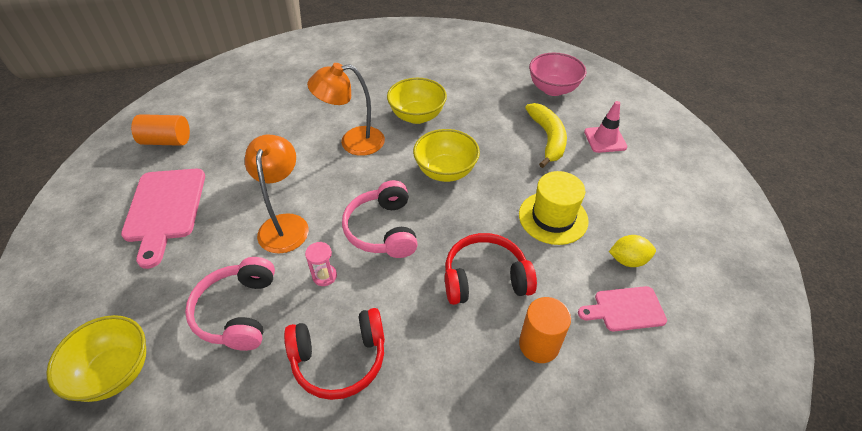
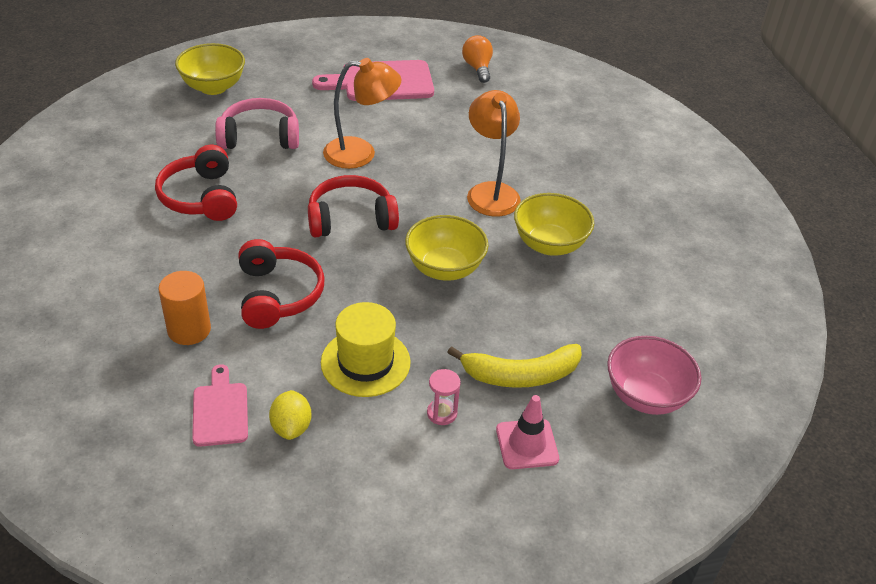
camera: 85 degrees right, 5 degrees down
orange cylinder [131,114,190,146] -> orange light bulb [462,35,493,83]
pink hourglass [305,242,337,286] -> pink hourglass moved to [427,369,461,425]
pink headphones [342,180,418,258] -> red headphones [308,175,399,238]

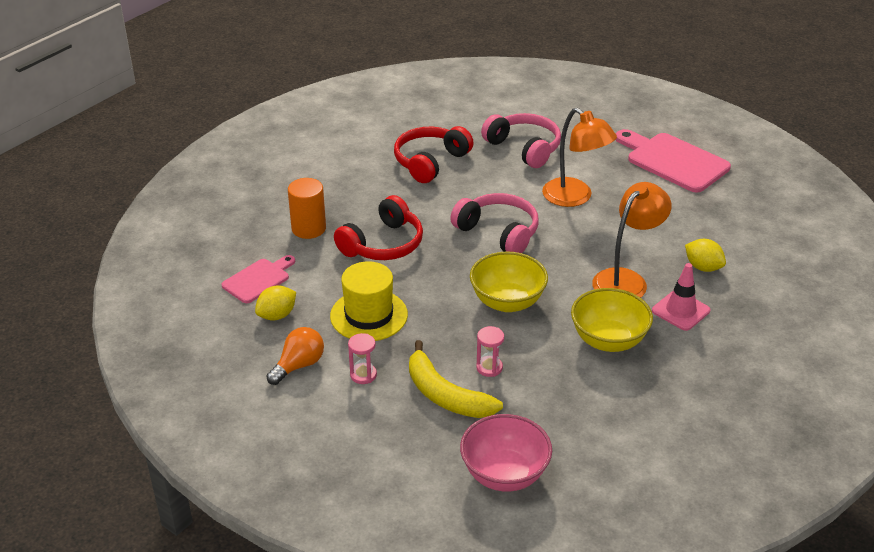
camera: 55 degrees right, 5 degrees down
yellow bowl [175,43,245,95] -> none
red headphones [308,175,399,238] -> pink headphones [450,193,539,253]
orange light bulb [462,35,493,83] -> orange light bulb moved to [267,327,324,385]
pink traffic cone [496,395,559,469] -> pink traffic cone moved to [652,263,710,331]
none -> pink hourglass [476,326,504,377]
none -> yellow lemon [685,239,726,272]

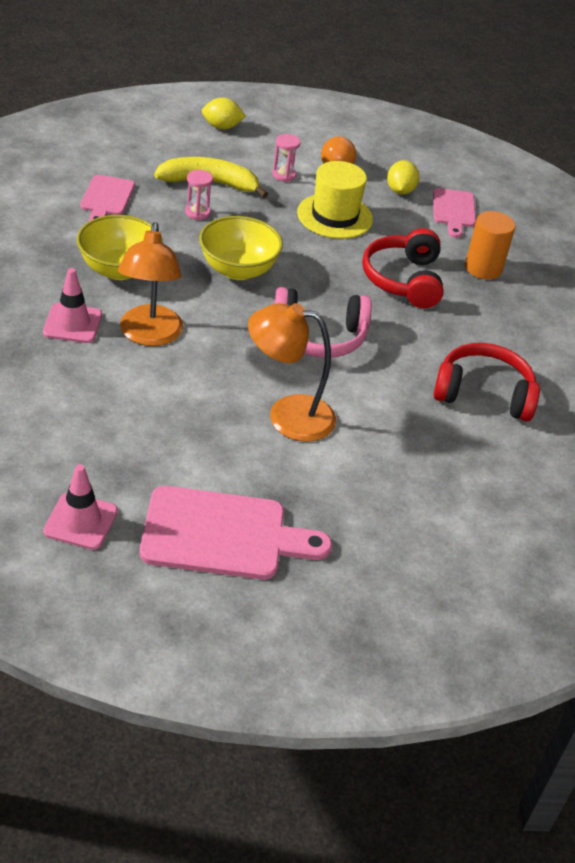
camera: 135 degrees right, 5 degrees up
red headphones [394,126,474,183] -> red headphones turned 75 degrees counterclockwise [433,343,540,421]
pink bowl [460,414,552,491] -> none
pink headphones [481,113,561,168] -> none
yellow lemon [685,239,726,272] -> yellow lemon moved to [202,97,246,129]
none -> pink traffic cone [43,464,118,550]
none -> pink cutting board [80,175,135,221]

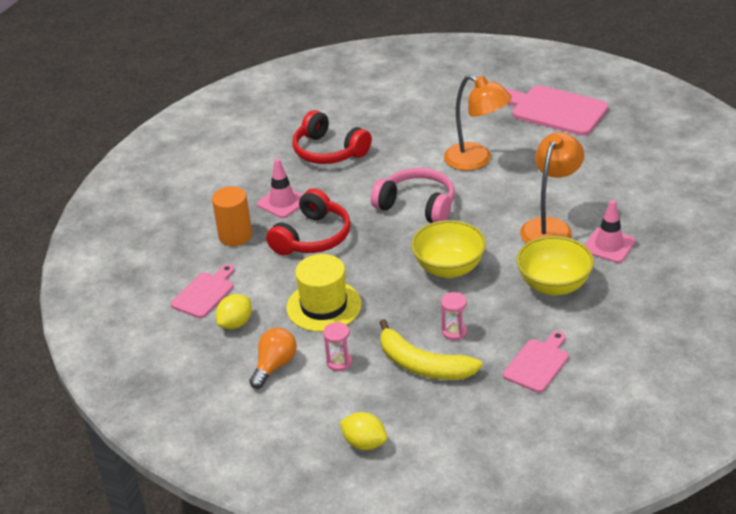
camera: 145 degrees left, 5 degrees down
pink traffic cone [43,464,118,550] -> pink traffic cone moved to [257,159,303,218]

